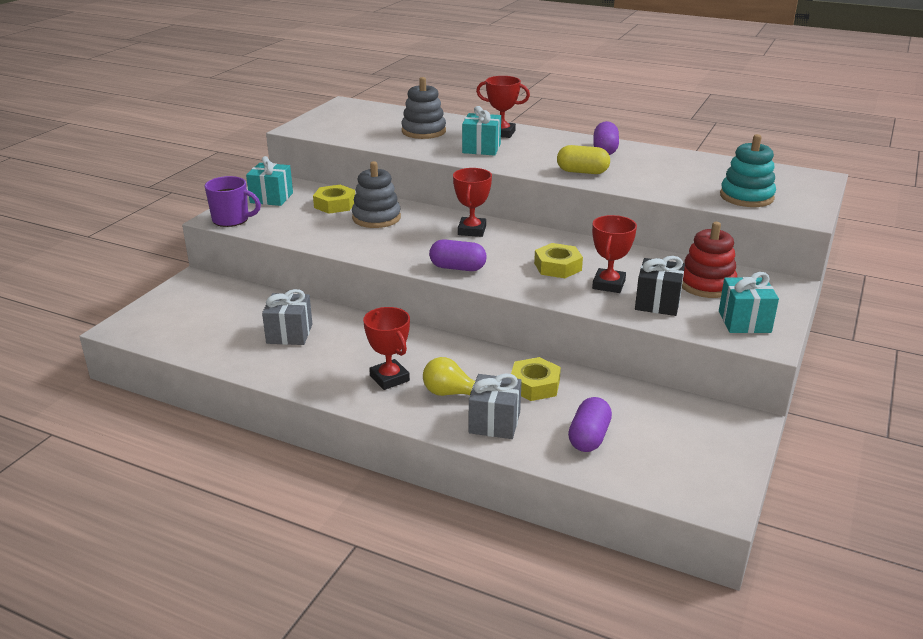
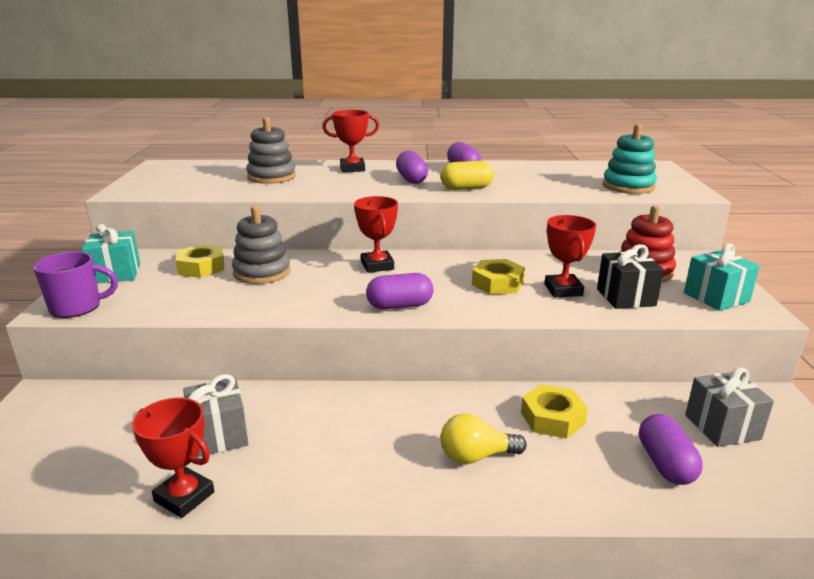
camera: 25 degrees left, 5 degrees down
red trophy [363,307,410,390] -> red trophy moved to [132,398,215,518]
turquoise gift [462,106,501,155] -> none
grey gift [469,373,522,439] -> grey gift moved to [685,368,774,447]
none -> purple capsule [396,151,428,184]

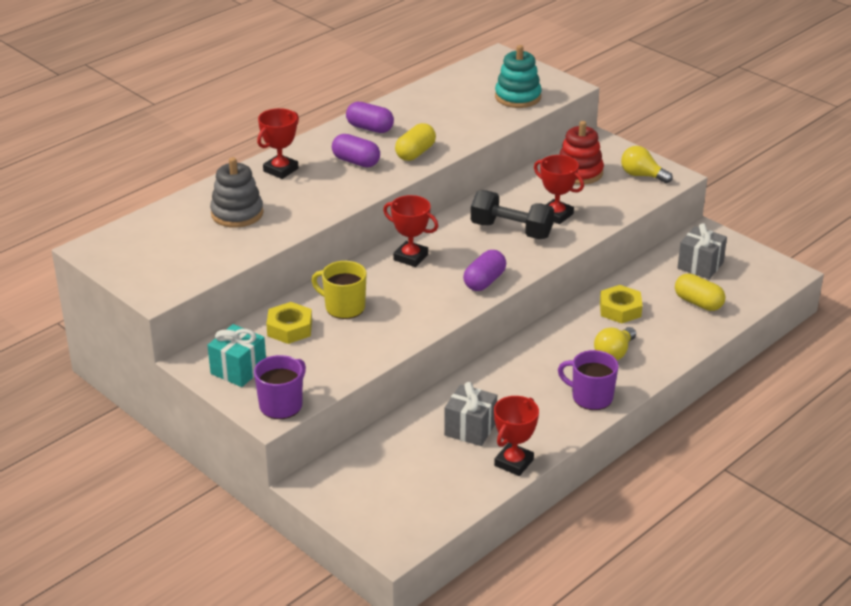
camera: 45 degrees left, 10 degrees up
red trophy [132,398,215,518] -> red trophy turned 45 degrees counterclockwise [494,396,539,476]
grey stacking toy [232,206,291,284] -> yellow mug [311,261,367,319]
yellow nut [472,259,525,294] -> black dumbbell [471,190,554,239]
black gift [597,244,664,309] -> none
purple capsule [639,414,703,485] -> yellow capsule [675,274,726,311]
turquoise gift [684,244,760,311] -> yellow light bulb [621,146,673,183]
none -> purple mug [558,350,619,410]

